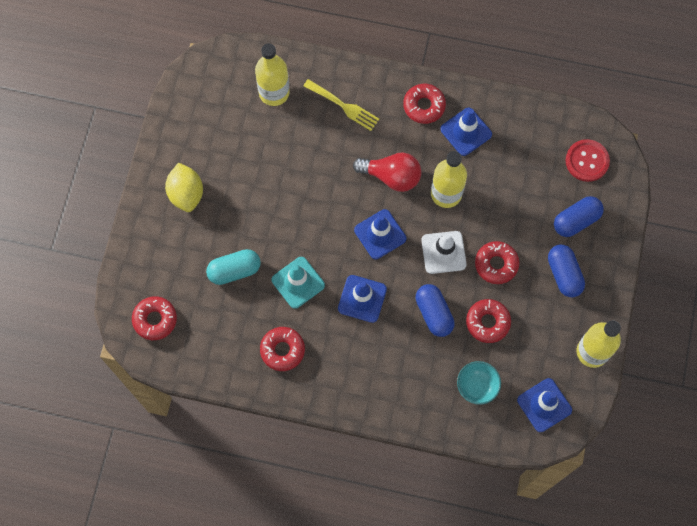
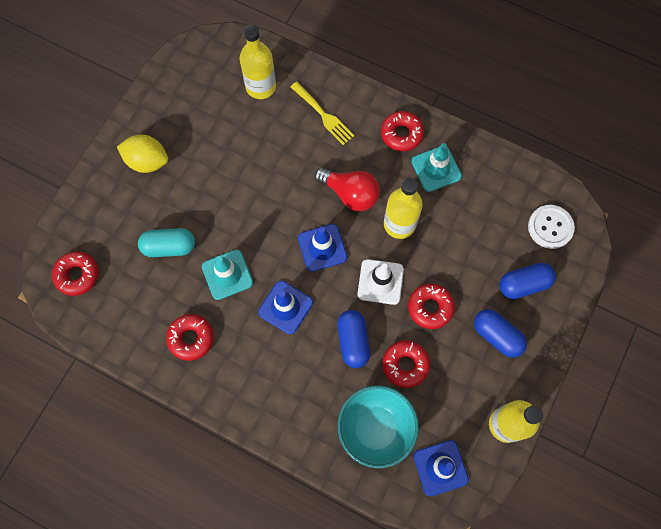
camera: 15 degrees right, 0 degrees up
yellow lemon [165,163,203,212] -> yellow lemon turned 75 degrees counterclockwise [117,135,168,173]
blue traffic cone [441,108,492,156] -> turquoise traffic cone [411,143,462,192]
turquoise bowl [457,361,501,405] -> turquoise bowl [337,385,419,468], size x1.68
blue capsule [548,245,585,297] -> blue capsule turned 45 degrees counterclockwise [474,309,527,358]
red button [565,139,610,182] -> white button [528,205,575,249]

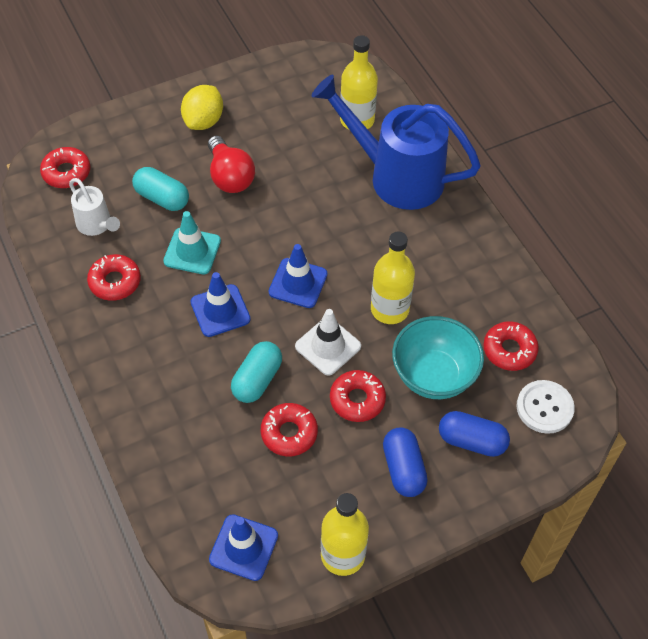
camera: 35 degrees right, 15 degrees down
yellow lemon [117,135,168,173] -> yellow lemon turned 60 degrees clockwise [181,85,223,130]
yellow fork [291,82,355,145] -> blue watering can [311,75,481,210]
red light bulb [314,167,380,211] -> red light bulb moved to [208,136,255,193]
blue capsule [337,310,370,368] -> turquoise capsule [231,341,282,403]
turquoise bowl [337,385,419,468] -> turquoise bowl moved to [392,316,484,399]
red donut [381,111,424,151] -> red donut moved to [483,321,539,371]
turquoise traffic cone [411,143,462,192] -> none
none -> white watering can [69,178,120,236]

